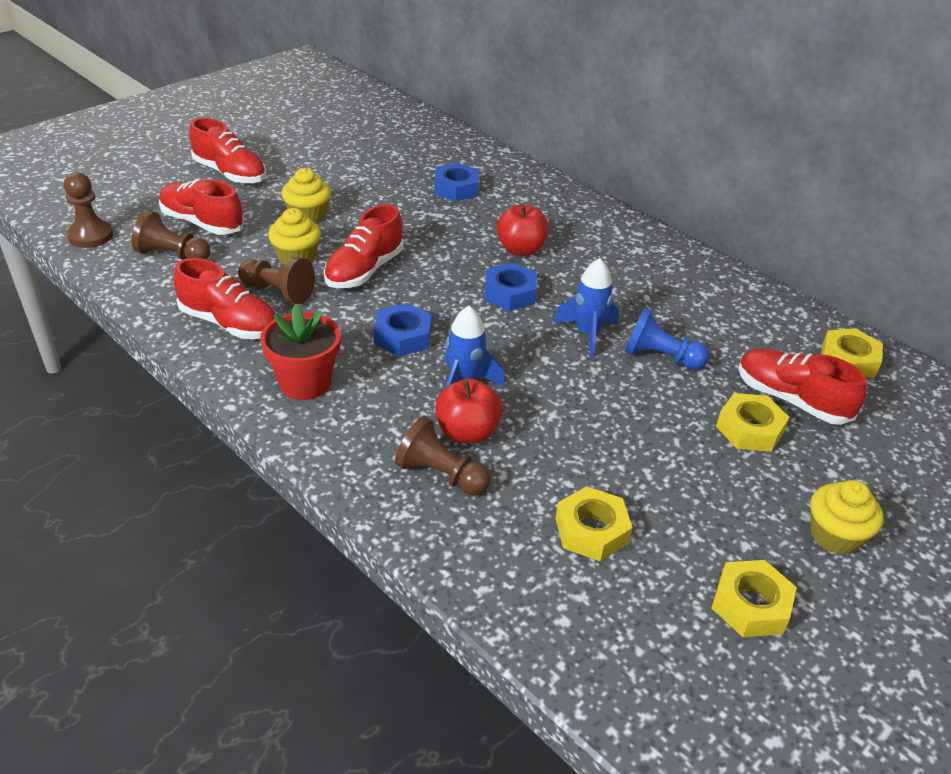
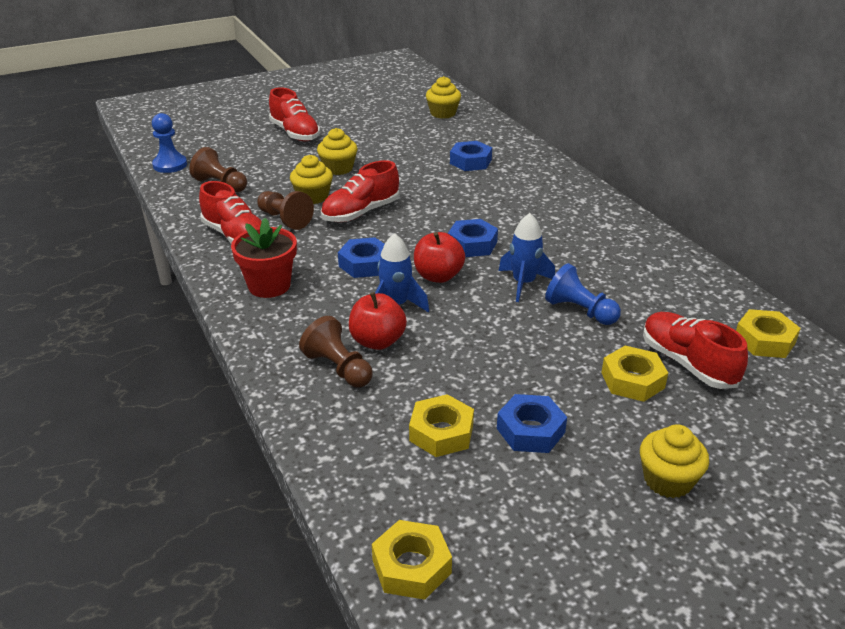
camera: 20 degrees right, 5 degrees down
brown pawn [64,172,113,248] -> blue pawn [152,113,187,173]
red shoe [159,179,244,235] -> none
red apple [496,204,549,256] -> red apple moved to [414,232,465,283]
yellow nut [711,560,797,637] -> yellow nut moved to [372,520,452,600]
none -> yellow cupcake [426,76,461,118]
none -> blue nut [497,394,567,453]

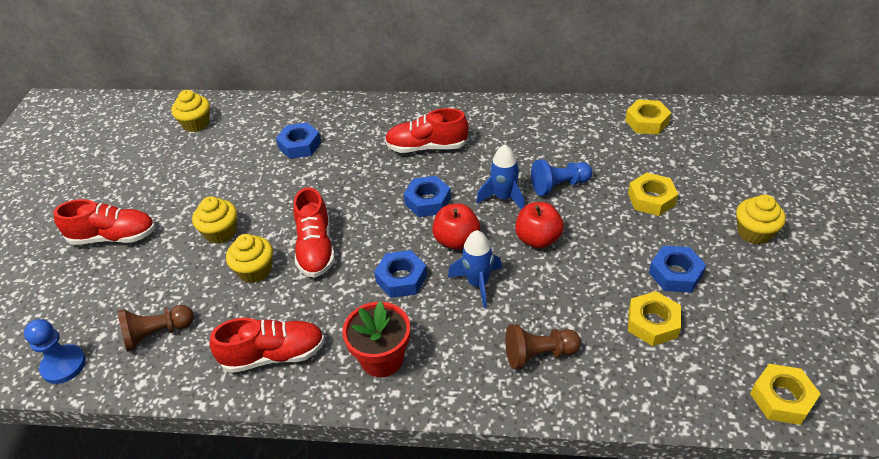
camera: 55 degrees left, 10 degrees up
brown pawn [257,191,314,230] -> none
red apple [349,292,407,350] -> red apple moved to [515,202,564,249]
red shoe [643,312,748,389] -> red shoe moved to [385,108,469,153]

